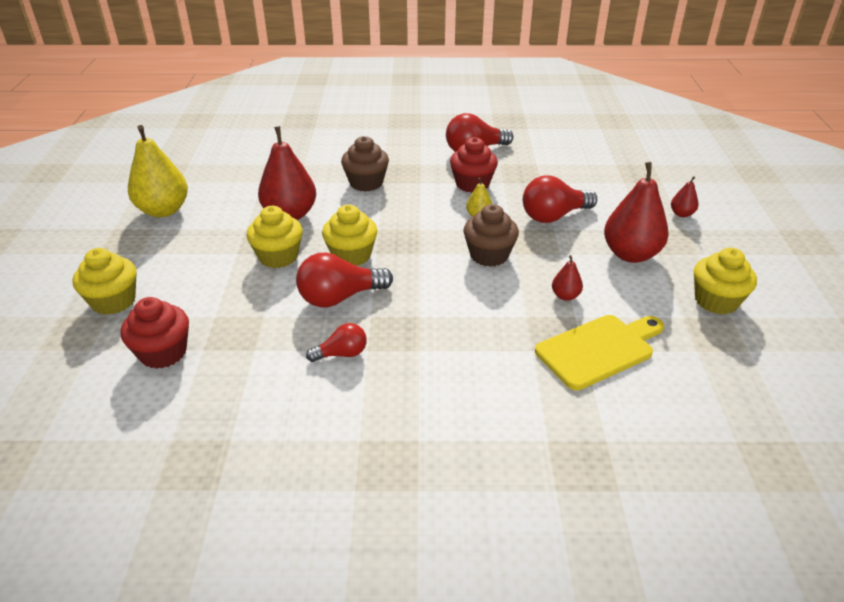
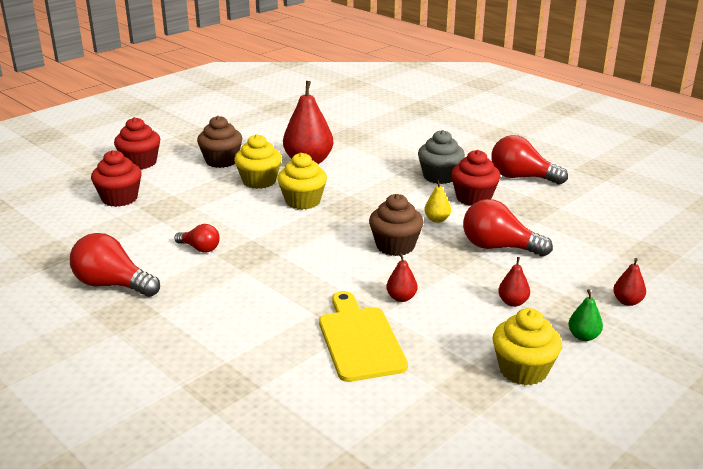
camera: 45 degrees right, 10 degrees down
yellow cupcake [73,248,136,315] -> red cupcake [114,117,160,169]
yellow pear [128,125,188,217] -> none
red light bulb [296,253,393,307] -> red light bulb moved to [70,233,160,297]
brown cupcake [341,136,389,192] -> brown cupcake moved to [197,116,243,168]
yellow cutting board [535,315,664,390] -> yellow cutting board turned 120 degrees counterclockwise [319,291,408,382]
red pear [604,162,669,263] -> red pear [498,257,530,307], size x0.46
none -> grey cupcake [418,130,465,184]
none -> green pear [568,289,603,341]

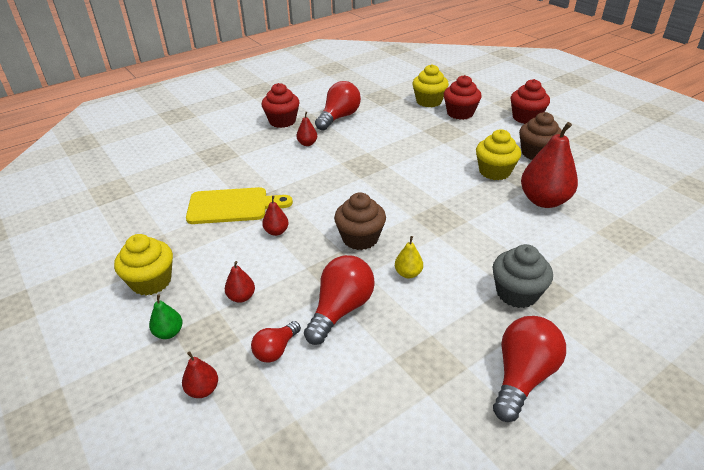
camera: 100 degrees right, 10 degrees up
red light bulb [174,224,220,253] -> red light bulb moved to [251,321,301,363]
yellow cupcake [278,153,327,210] -> yellow cupcake moved to [412,64,449,107]
red cupcake [451,150,500,206] -> red cupcake moved to [261,83,300,128]
none -> red pear [296,112,317,146]

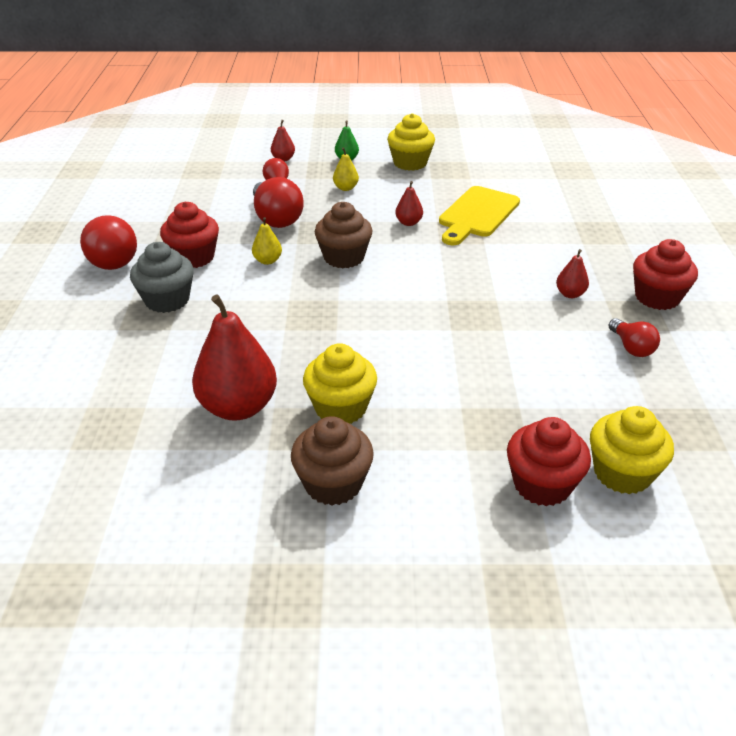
camera: 125 degrees right, 0 degrees up
red pear [225,261,255,303] -> yellow pear [333,148,359,191]
red light bulb [315,81,361,131] -> red light bulb [608,318,660,357], size x0.58
red cupcake [511,79,550,124] -> red cupcake moved to [160,202,219,268]

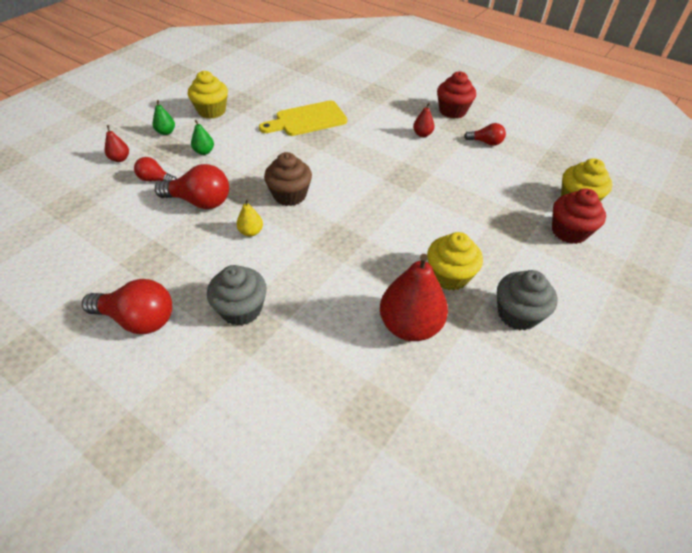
camera: 55 degrees left, 10 degrees up
red cupcake [160,202,219,268] -> none
brown cupcake [291,416,374,506] -> grey cupcake [497,270,557,330]
yellow pear [333,148,359,191] -> green pear [191,120,214,155]
red pear [395,181,423,226] -> none
yellow cutting board [439,186,520,245] -> yellow cutting board turned 90 degrees clockwise [259,100,347,136]

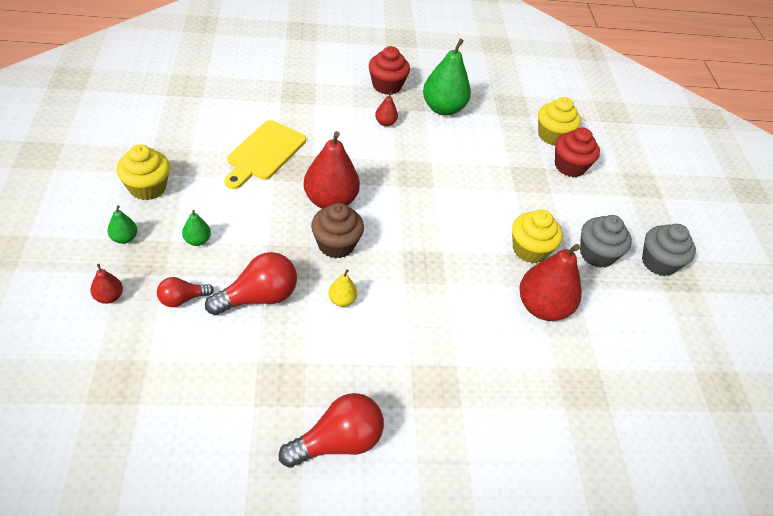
camera: 45 degrees left, 0 degrees up
grey cupcake [207,265,267,326] -> grey cupcake moved to [642,224,696,276]
red light bulb [464,123,506,146] -> green pear [423,39,471,116]
none -> red pear [304,131,360,209]

